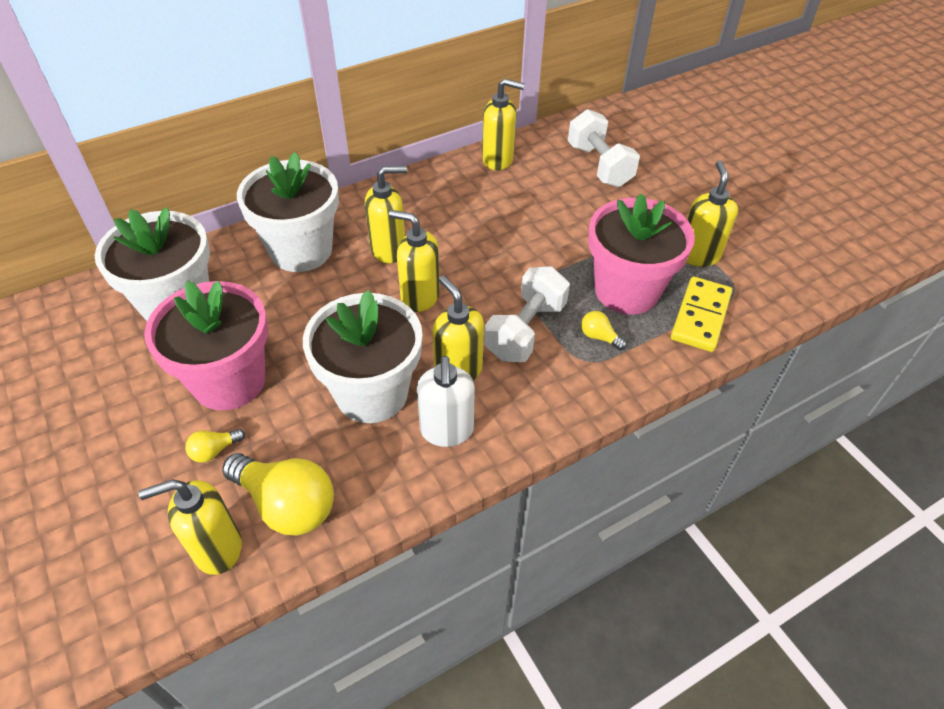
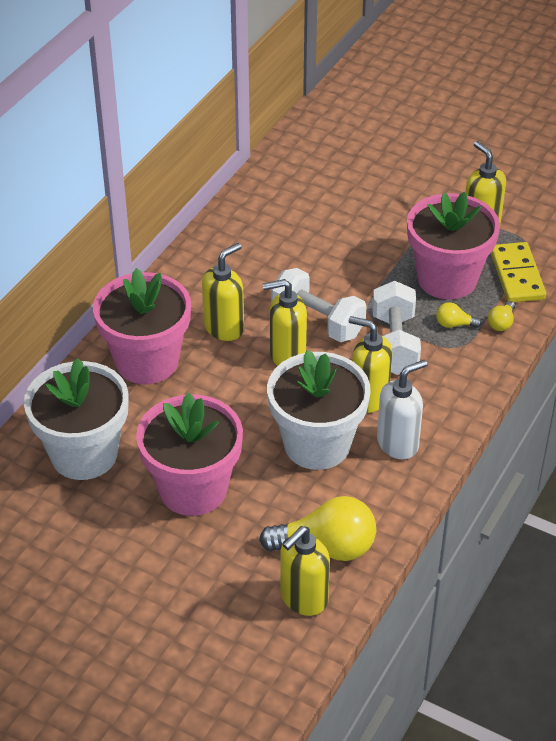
camera: 30 degrees left, 5 degrees down
yellow light bulb [185,429,245,463] -> yellow light bulb moved to [488,301,515,331]
white flower pot [237,152,339,272] -> pink flower pot [93,268,191,384]
white soap dispenser [417,356,475,447] -> white soap dispenser turned 90 degrees counterclockwise [377,360,428,459]
yellow soap dispenser [482,79,525,170] -> none
white dumbbell [568,109,640,187] -> white dumbbell moved to [271,268,367,342]

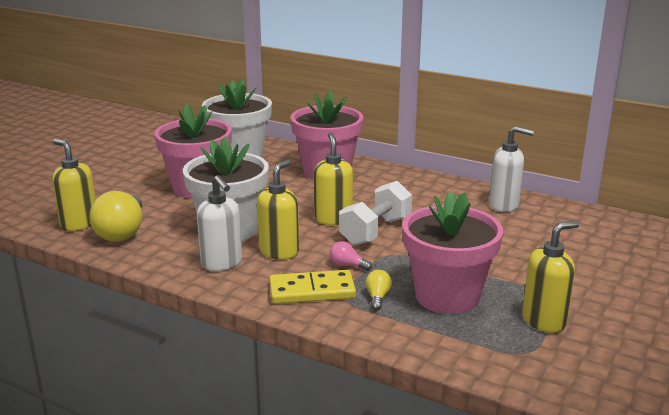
camera: 90 degrees right, 20 degrees down
yellow soap dispenser [202,243,244,341] -> none
white dumbbell [372,281,421,375] -> pink light bulb [330,241,372,271]
yellow light bulb [488,301,515,331] -> none
yellow domino [491,242,546,302] -> yellow domino moved to [269,270,356,304]
none -> white soap dispenser [489,126,534,212]

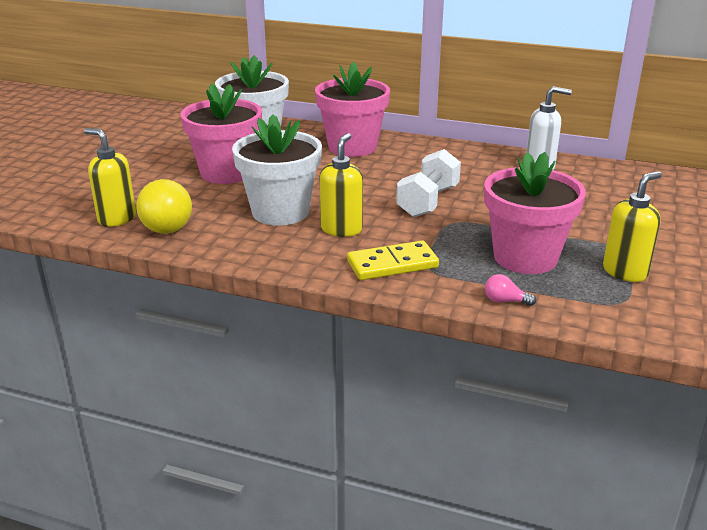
camera: 10 degrees left, 5 degrees up
white soap dispenser [197,175,242,271] -> none
yellow soap dispenser [314,132,353,225] -> none
pink light bulb [330,241,372,271] -> pink light bulb moved to [485,274,536,306]
yellow light bulb [366,270,392,310] -> none

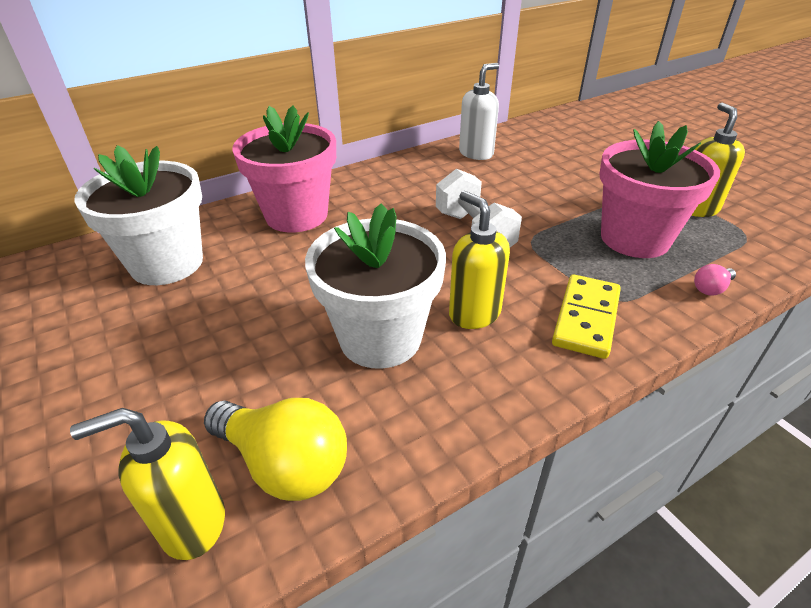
camera: 50 degrees left, 10 degrees up
pink flower pot [180,83,262,184] -> none

